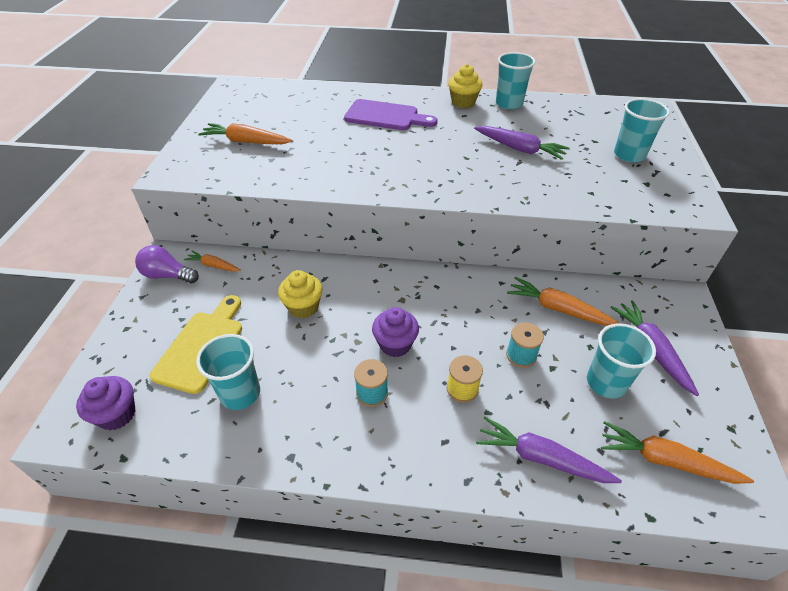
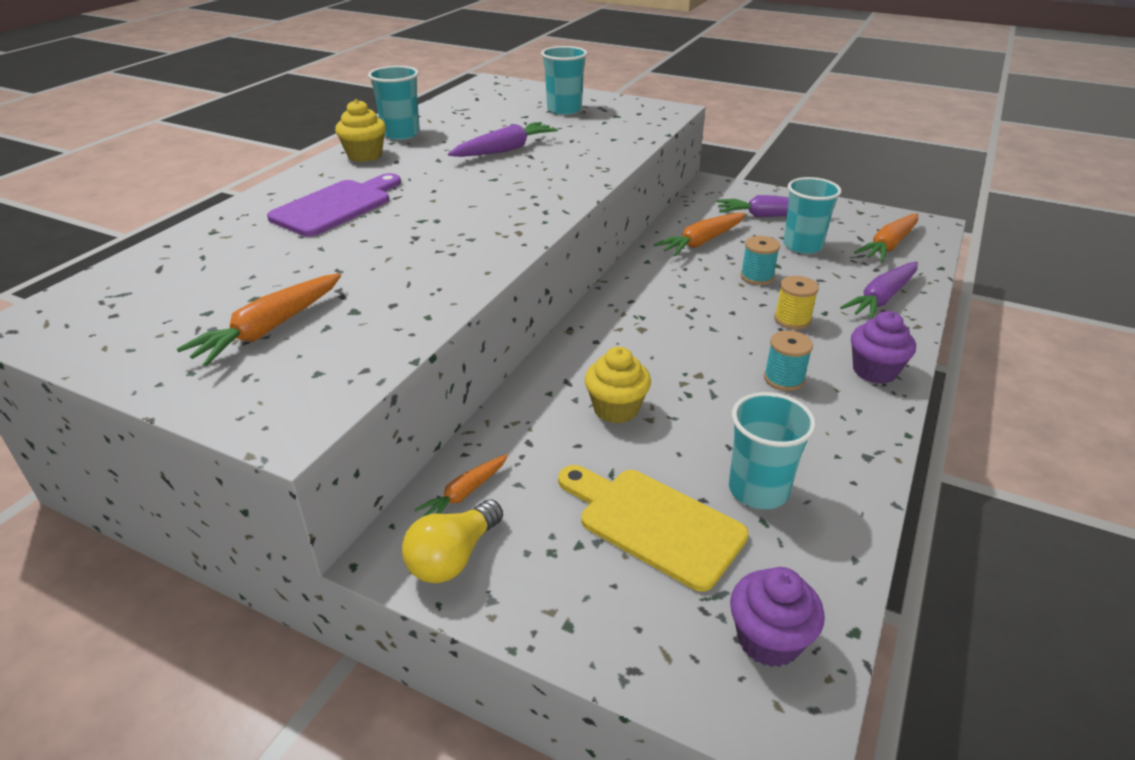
camera: 70 degrees left, 10 degrees down
purple light bulb [135,245,199,283] -> yellow light bulb [402,499,503,583]
purple cupcake [372,307,419,357] -> purple cupcake moved to [851,311,916,384]

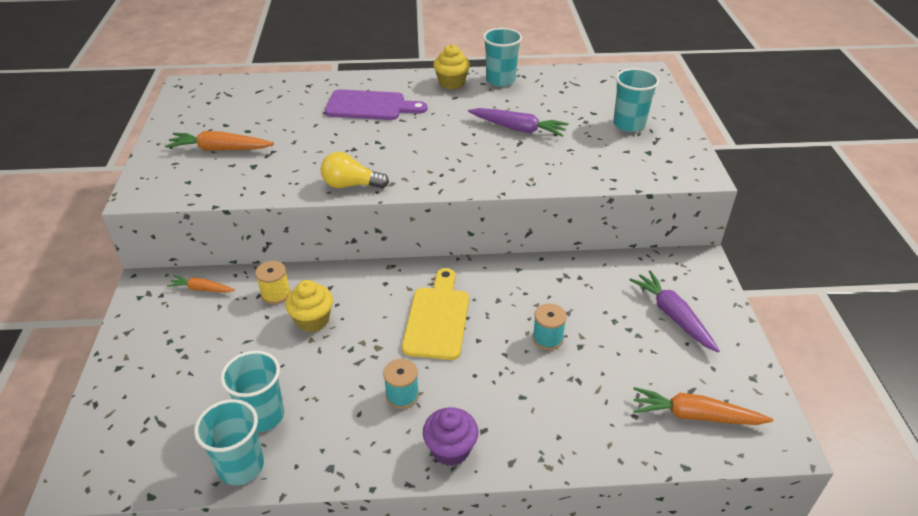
camera: 60 degrees right, 5 degrees up
yellow light bulb [402,499,503,583] -> yellow light bulb moved to [321,152,389,189]
yellow cutting board [558,465,749,592] -> yellow cutting board moved to [402,268,469,360]
orange carrot [654,213,746,256] -> none
purple cupcake [730,567,825,667] -> none
yellow spool [774,276,819,329] -> yellow spool moved to [255,261,291,304]
turquoise cup [783,177,842,254] -> turquoise cup moved to [194,399,264,485]
purple carrot [840,261,918,319] -> none

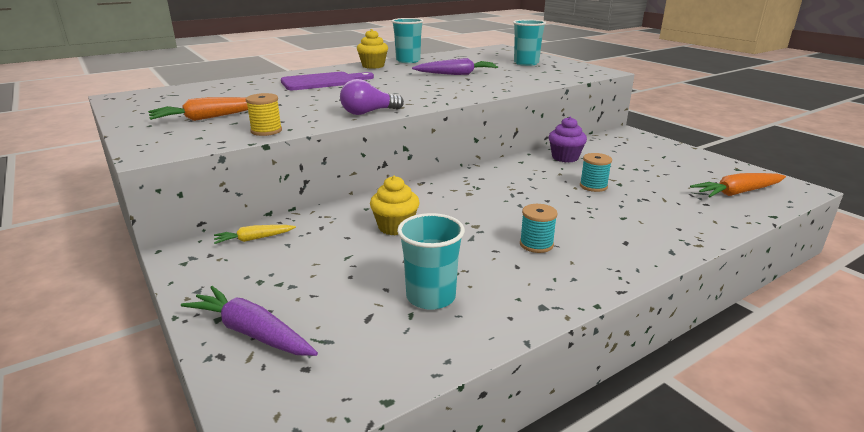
camera: 30 degrees left, 15 degrees down
orange carrot [167,275,235,292] -> yellow carrot [214,225,296,244]
turquoise cup [194,399,264,485] -> none
yellow spool [255,261,291,304] -> yellow spool moved to [246,93,282,136]
yellow light bulb [321,152,389,189] -> purple light bulb [340,79,404,115]
yellow cutting board [402,268,469,360] -> none
purple cupcake [423,407,479,466] -> purple cupcake moved to [549,117,587,162]
purple carrot [629,270,720,353] -> purple carrot moved to [181,286,318,356]

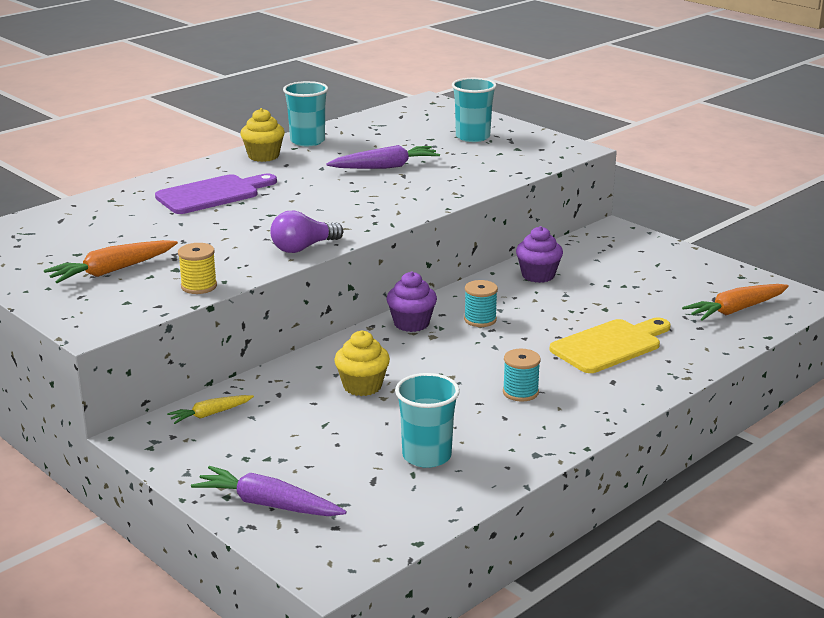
camera: 10 degrees left, 0 degrees up
turquoise spool [580,153,612,192] -> turquoise spool moved to [464,280,498,327]
none -> purple cupcake [386,272,437,332]
none -> yellow cutting board [550,318,671,373]

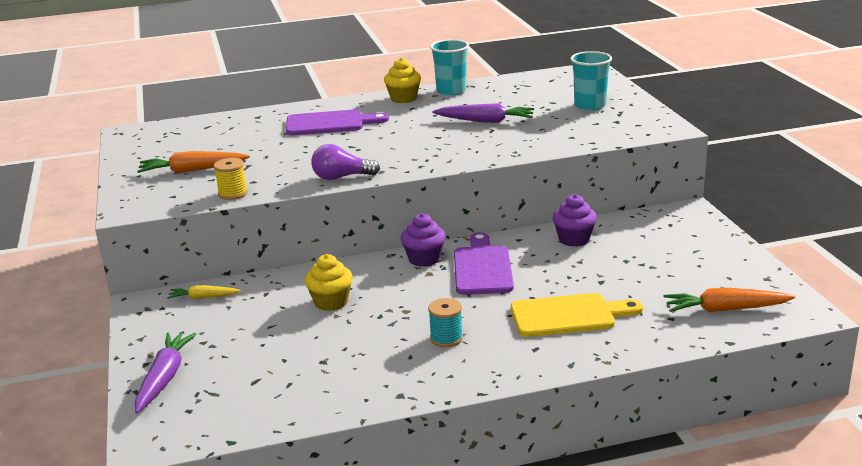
camera: 30 degrees right, 0 degrees up
purple carrot [191,466,347,516] -> purple carrot turned 45 degrees clockwise [135,332,197,414]
turquoise cup [395,373,460,468] -> none
turquoise spool [464,280,498,327] -> purple cutting board [454,232,514,295]

